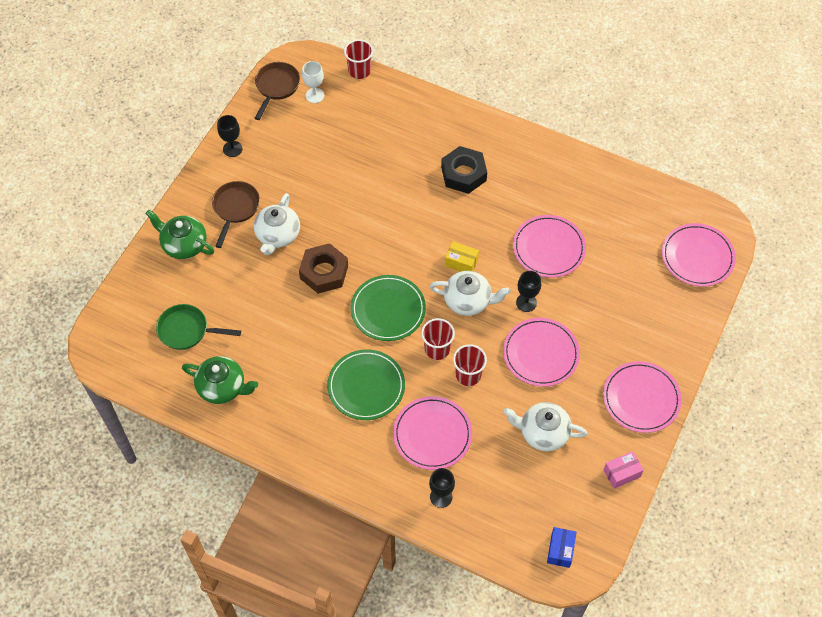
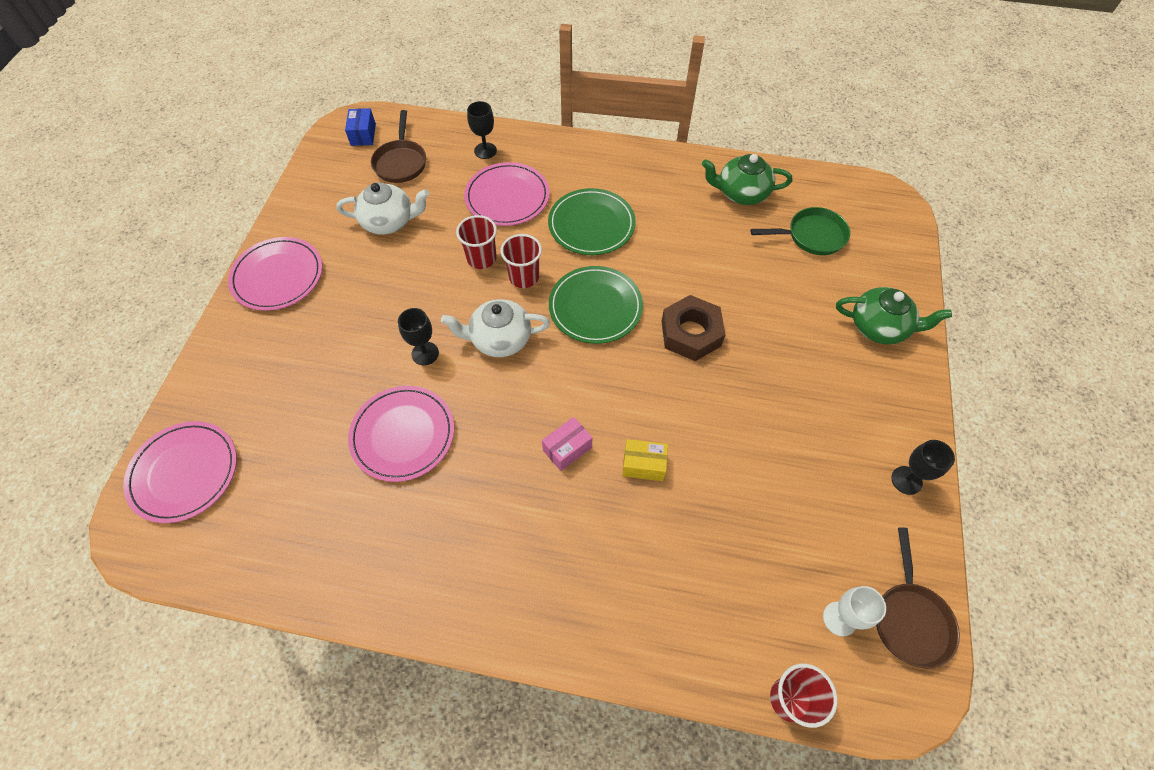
camera: 165 degrees right, 0 degrees up
brown pan [212,181,260,248] -> brown pan moved to [371,110,426,183]
white teapot [254,193,300,255] -> none
black nut [441,146,487,194] -> none
yellow box [445,241,479,272] -> yellow box moved to [622,439,668,481]
pink plate [503,318,580,387] -> none
pink box [603,451,644,489] -> pink box moved to [542,417,593,471]

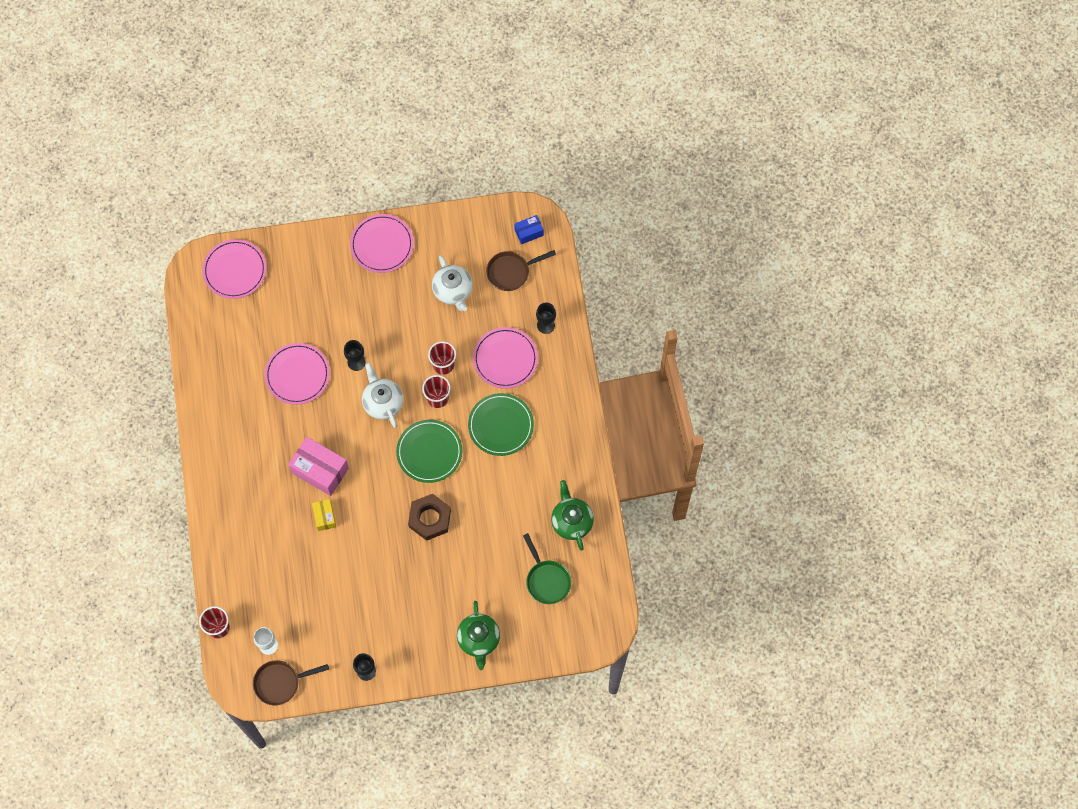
camera: 70 degrees right, 10 degrees up
pink box [542,417,593,471] -> pink box [288,437,349,496], size x1.86

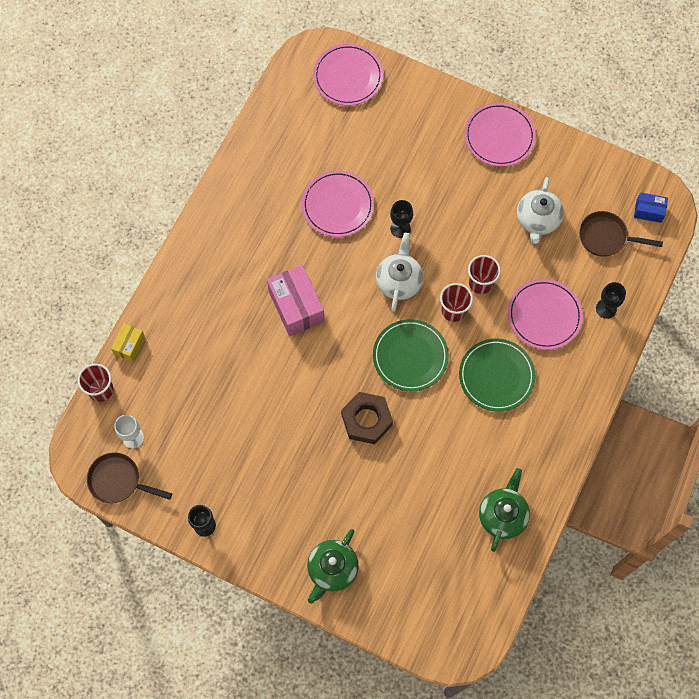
camera: 35 degrees right, 0 degrees up
yellow box [312,499,336,531] -> yellow box moved to [111,323,145,362]
green pan [523,533,571,604] -> none

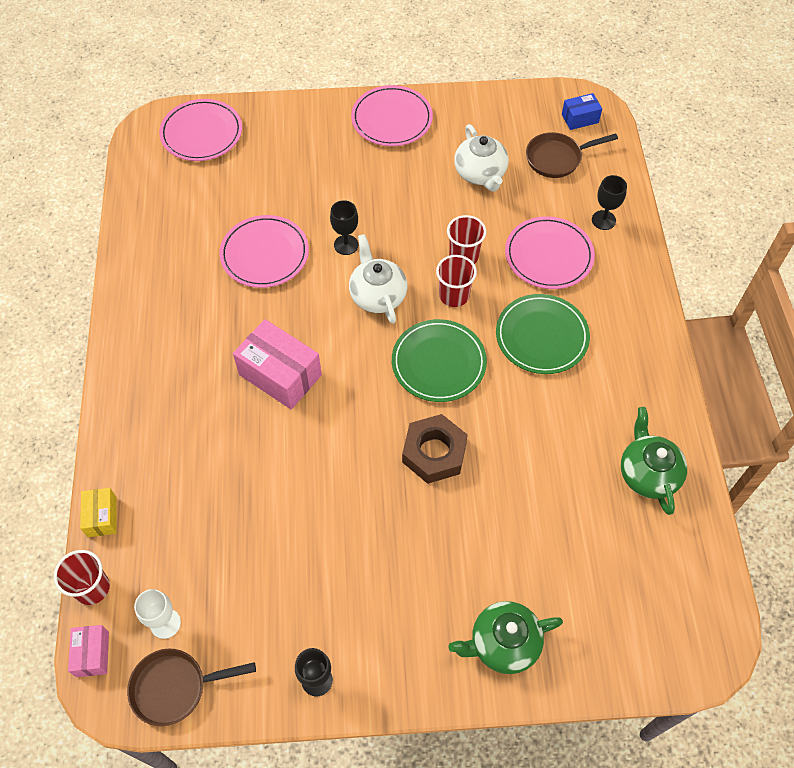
camera: 30 degrees left, 10 degrees down
green teapot [307,529,359,604] -> green teapot turned 75 degrees clockwise [448,601,563,674]
none -> pink box [68,625,109,677]

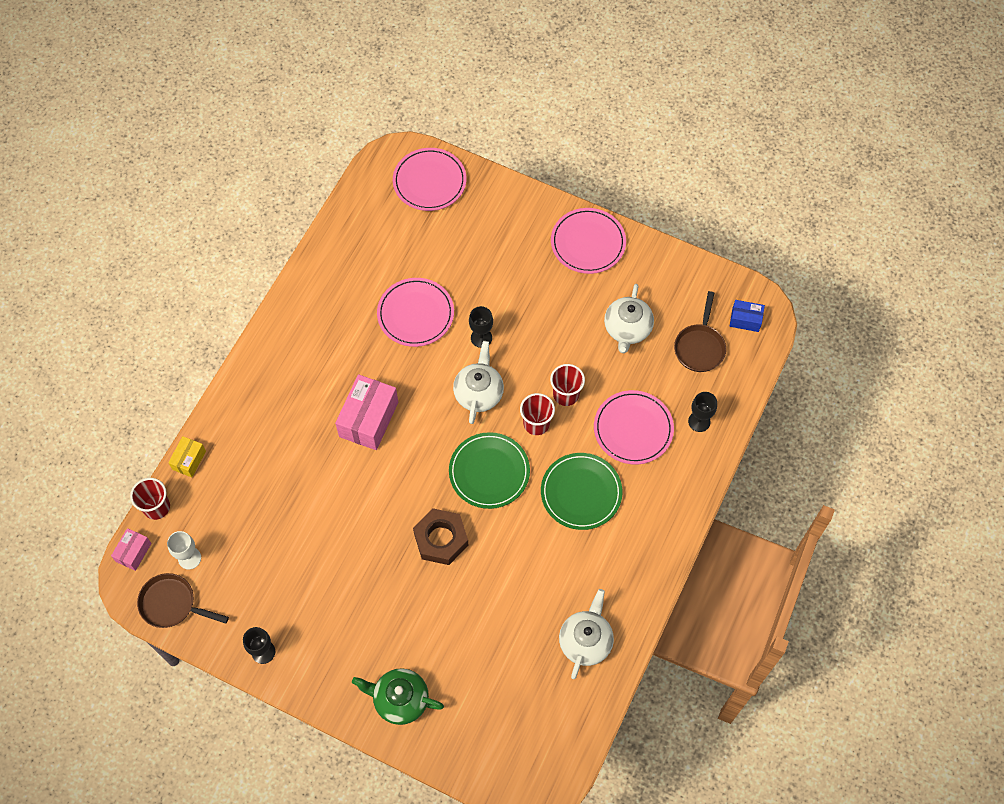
camera: 30 degrees right, 5 degrees up
pink box [233,319,322,409] -> pink box turned 45 degrees clockwise [335,374,398,450]
brown pan [526,132,618,178] -> brown pan turned 90 degrees counterclockwise [674,291,726,372]
green teapot [621,407,687,515] -> white teapot [559,589,614,679]

